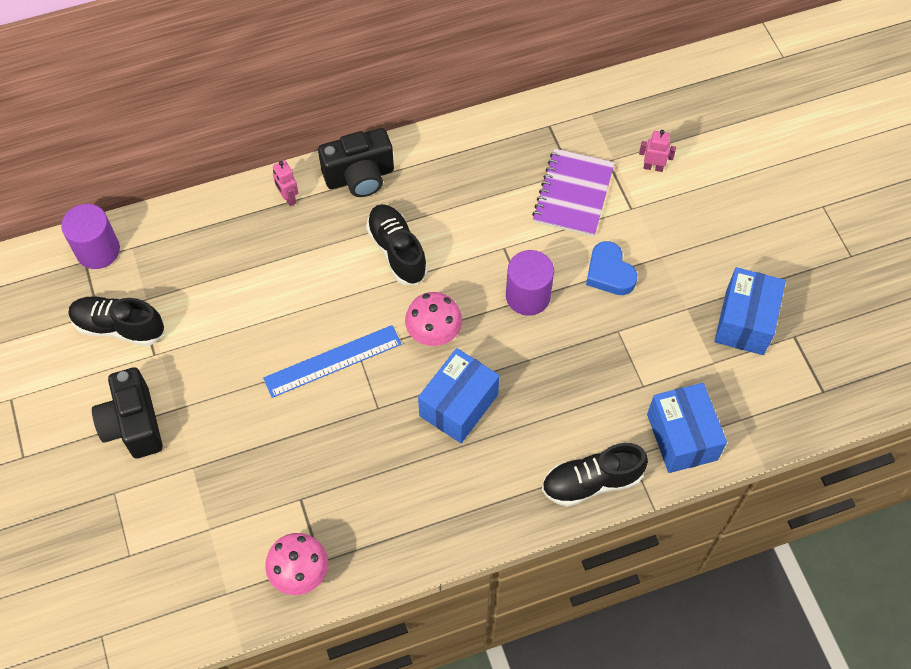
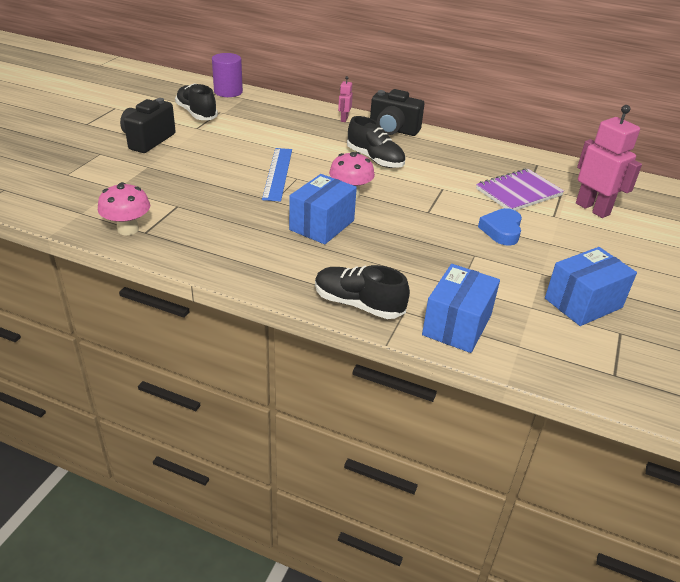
camera: 40 degrees right, 25 degrees down
blue ruler [263,325,402,398] -> blue ruler turned 75 degrees clockwise [262,148,292,202]
black shoe [366,204,428,285] -> black shoe turned 120 degrees clockwise [347,116,405,168]
blue box [418,348,500,443] -> blue box turned 45 degrees counterclockwise [289,174,357,244]
purple cylinder [506,250,554,316] -> none
pink robot [639,130,676,172] -> pink robot [576,105,642,218], size x2.07

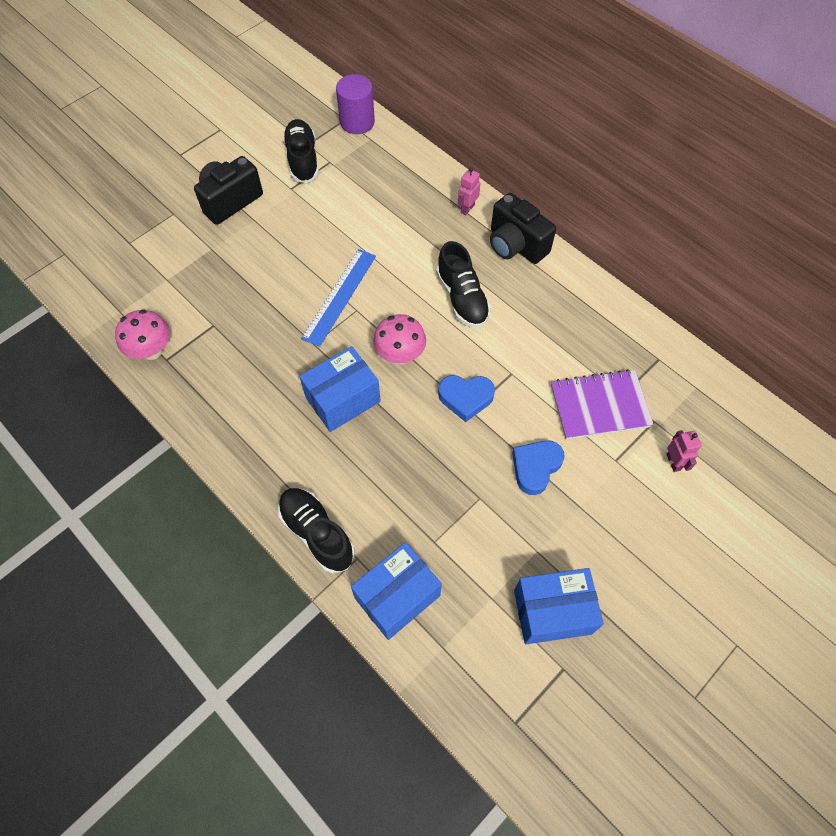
camera: 25 degrees right, 25 degrees up
pink robot [576,105,642,218] -> pink robot [666,430,702,472], size x0.48
none -> blue heart [438,375,495,422]

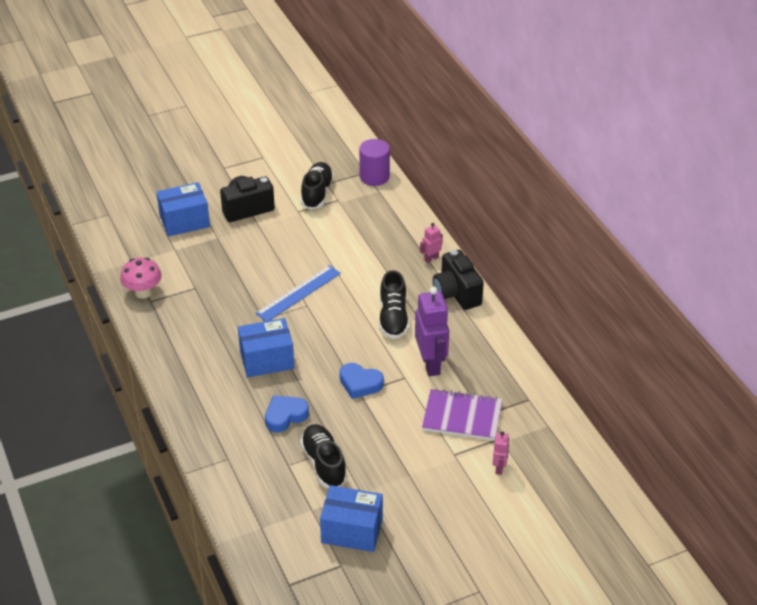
camera: 20 degrees right, 20 degrees down
black shoe [278,488,355,574] -> black shoe moved to [300,424,348,488]
blue box [351,542,442,640] -> blue box moved to [156,182,210,237]
pink mushroom [373,314,426,364] -> none
blue heart [512,440,565,495] -> blue heart moved to [265,395,309,432]
none -> purple robot [415,287,449,377]

